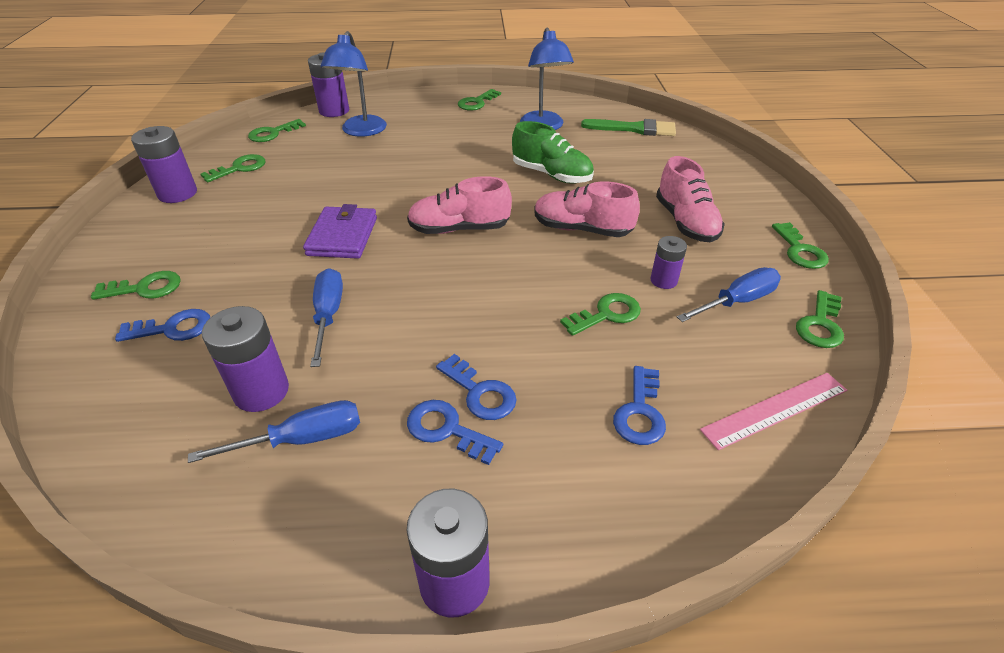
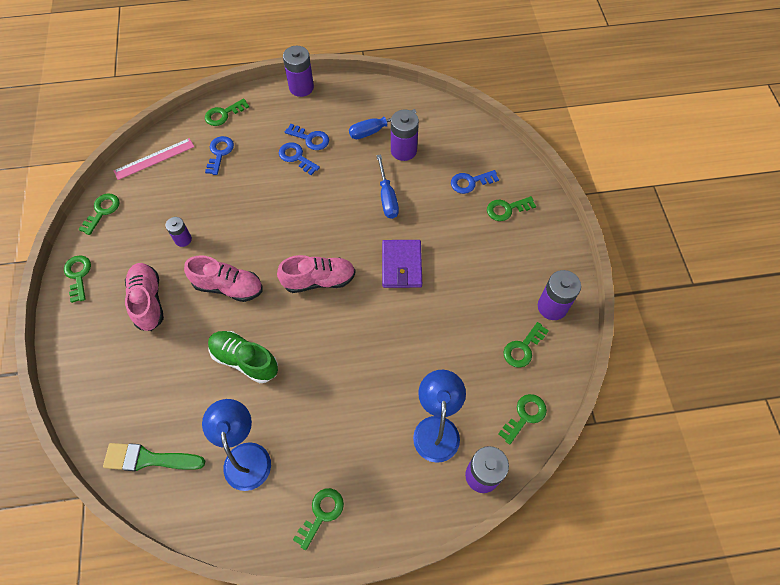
camera: 175 degrees right, 20 degrees up
green key [560,293,641,336] -> green key moved to [205,98,249,126]
blue screwdriver [677,267,781,322] -> none

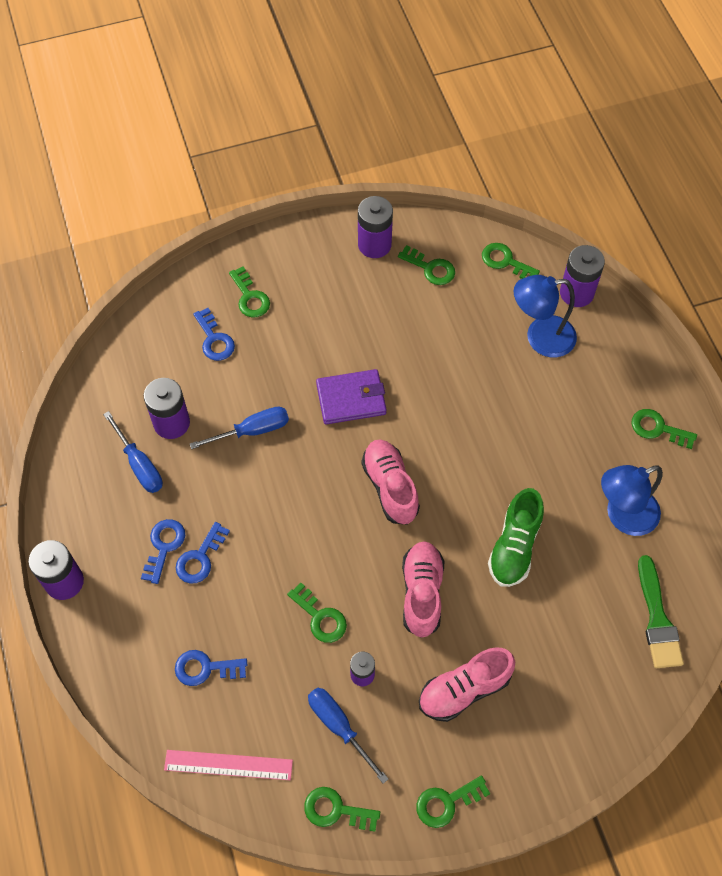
camera: 100 degrees left, 0 degrees up
pink ruler [114,138,194,180] -> pink ruler turned 45 degrees counterclockwise [164,750,293,780]
green key [205,98,249,126] -> green key moved to [287,582,347,643]
none -> blue screwdriver [308,688,388,784]

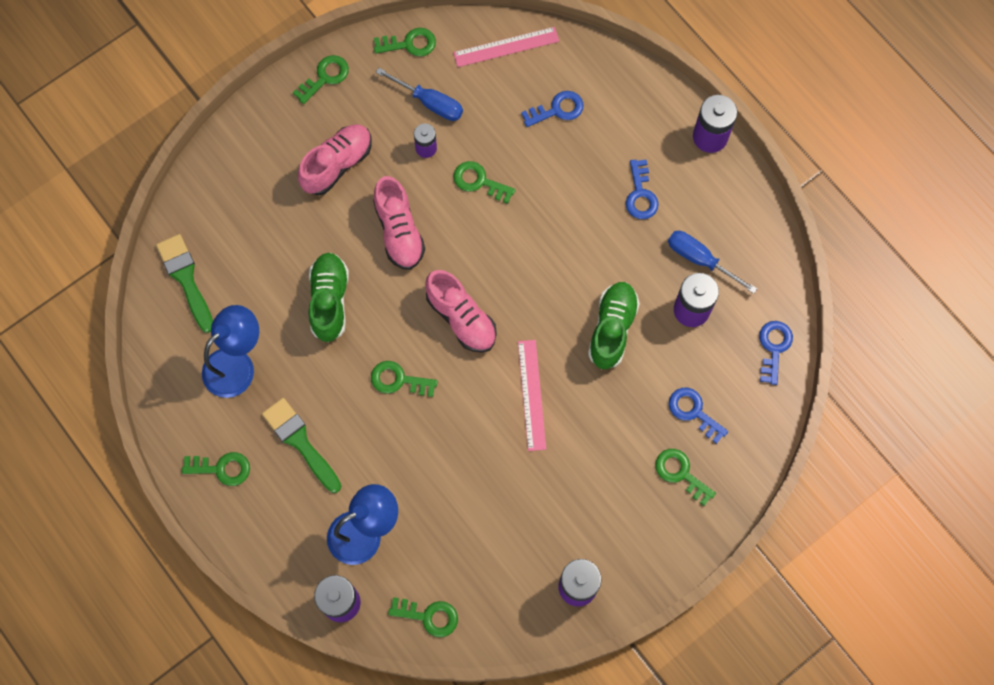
camera: 160 degrees right, 10 degrees up
blue key [176,522,230,584] -> blue key moved to [759,321,793,385]
blue screwdriver [190,407,289,449] -> green shoe [588,282,640,369]
purple wallet [316,369,387,424] -> pink ruler [518,340,546,451]
green key [398,245,455,285] -> green key moved to [371,361,438,397]
none -> green brush [262,398,341,493]

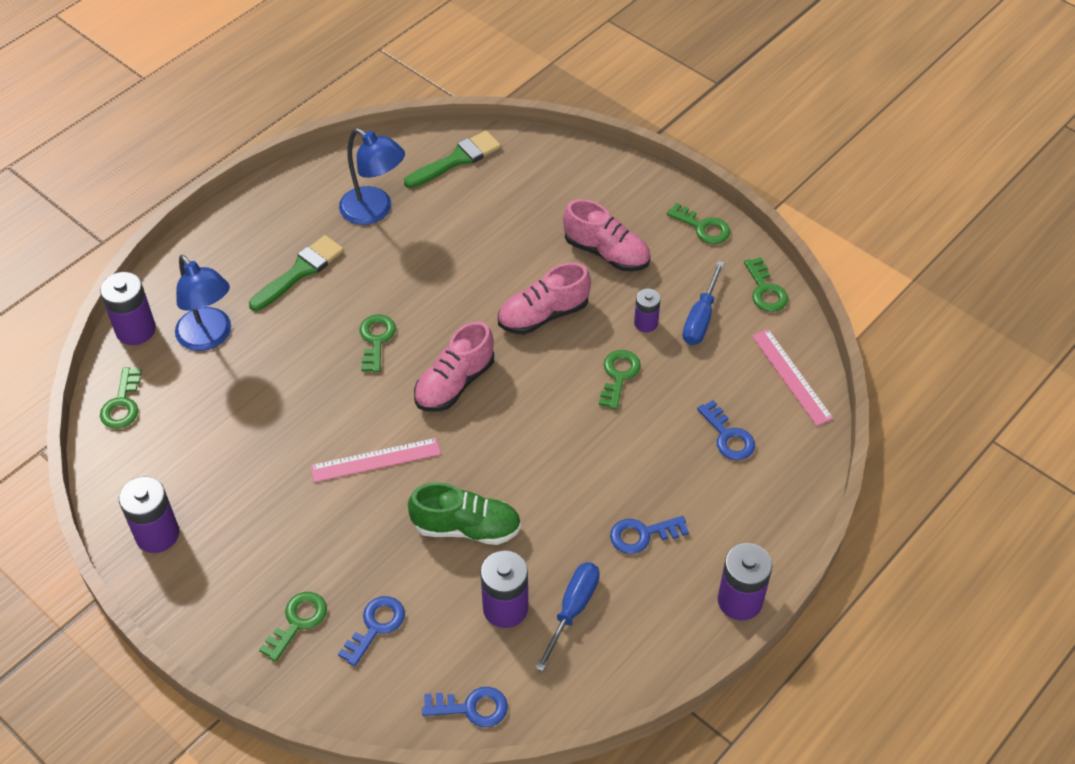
camera: 80 degrees right, 20 degrees down
green key [182,452,250,486] -> none
green shoe [309,253,349,342] -> none

